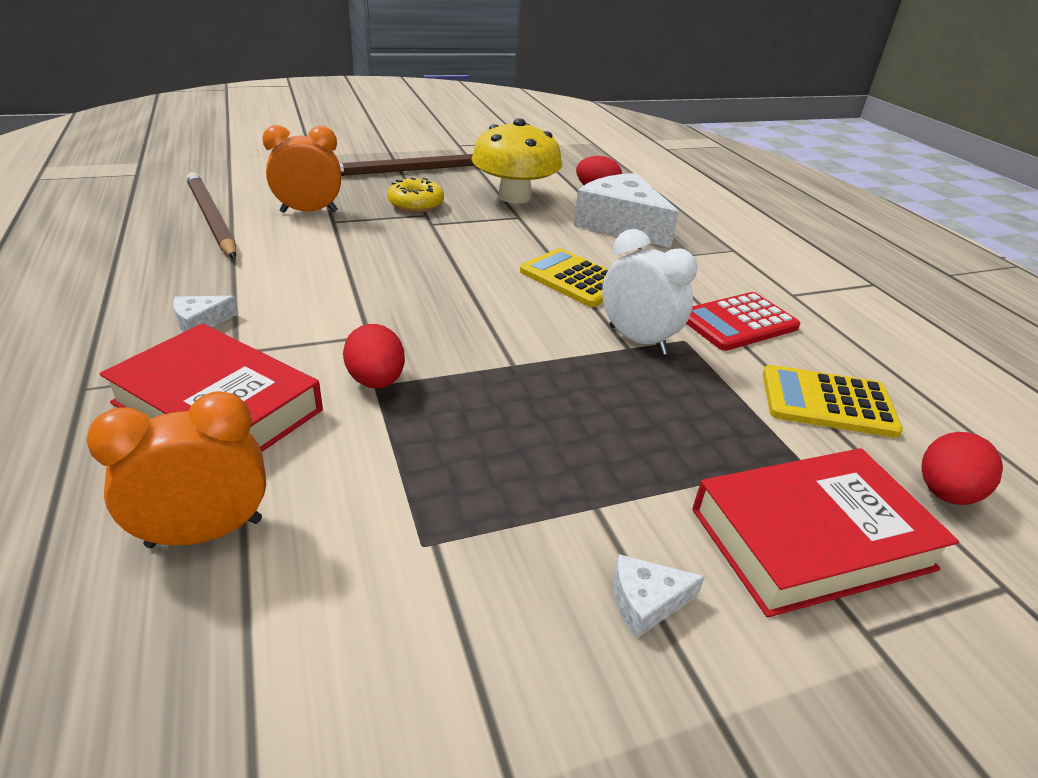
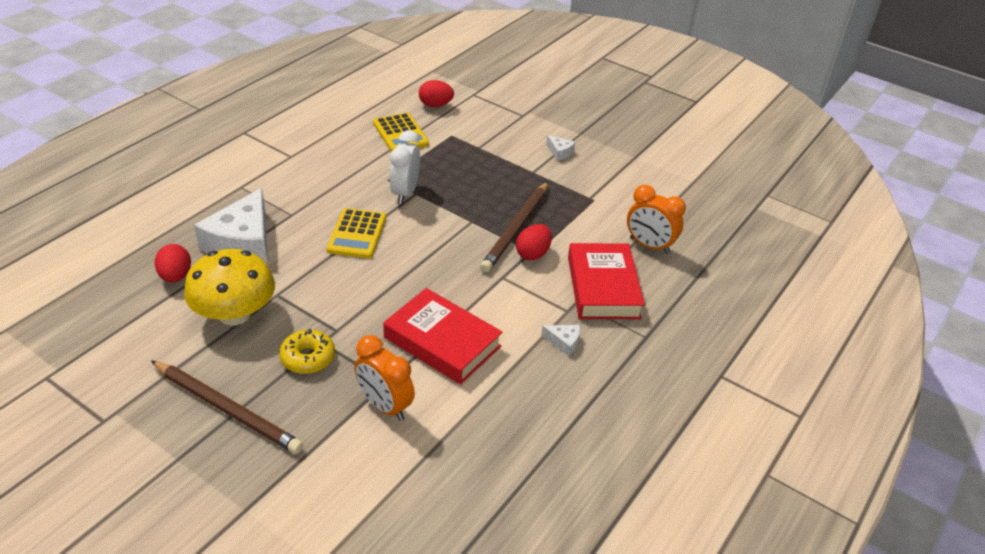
camera: 125 degrees left, 5 degrees up
brown pencil [186,172,236,259] -> brown pencil moved to [480,182,548,272]
red calculator [686,292,800,351] -> none
red book [692,448,959,618] -> red book moved to [383,288,503,384]

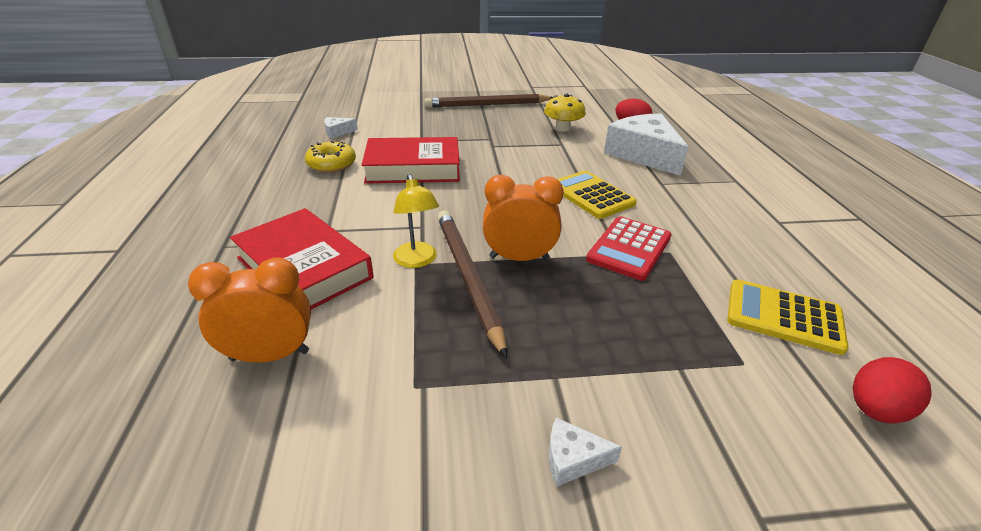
camera: 140 degrees right, 5 degrees down
yellow mushroom [184,249,275,326] -> yellow mushroom [544,94,586,132], size x0.59
yellow donut [279,329,335,374] -> yellow donut moved to [305,141,356,173]
orange clock [354,335,415,421] -> orange clock moved to [483,175,564,261]
white clock [389,130,420,204] -> red calculator [586,216,671,281]
red egg [516,224,552,260] -> yellow lamp [393,174,439,268]
white cheese [541,325,580,356] -> white cheese moved to [324,117,358,138]

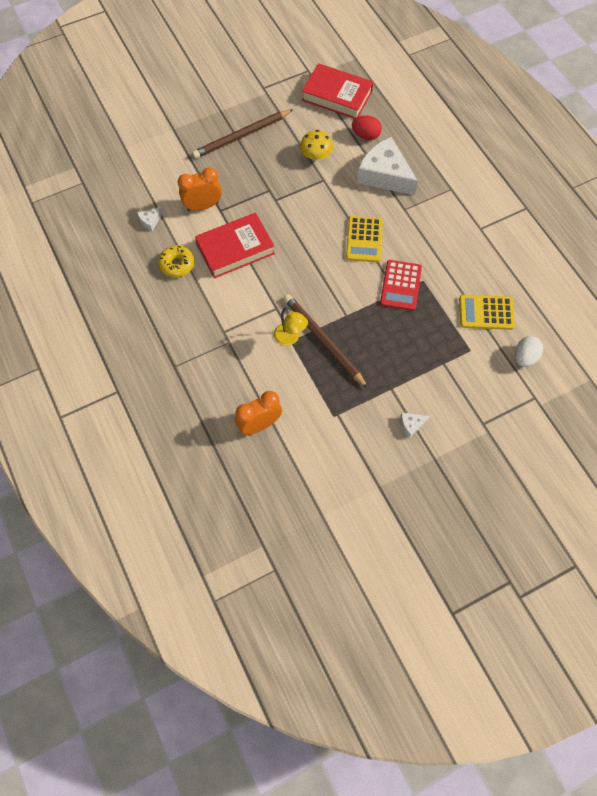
camera: 20 degrees left, 30 degrees up
red book [230,208,373,310] -> red book moved to [302,63,373,119]
orange clock [483,175,564,261] -> orange clock moved to [178,167,222,211]
yellow calculator [557,171,637,219] -> yellow calculator turned 120 degrees counterclockwise [346,216,383,262]
red egg [853,357,931,424] -> white egg [515,336,543,367]

